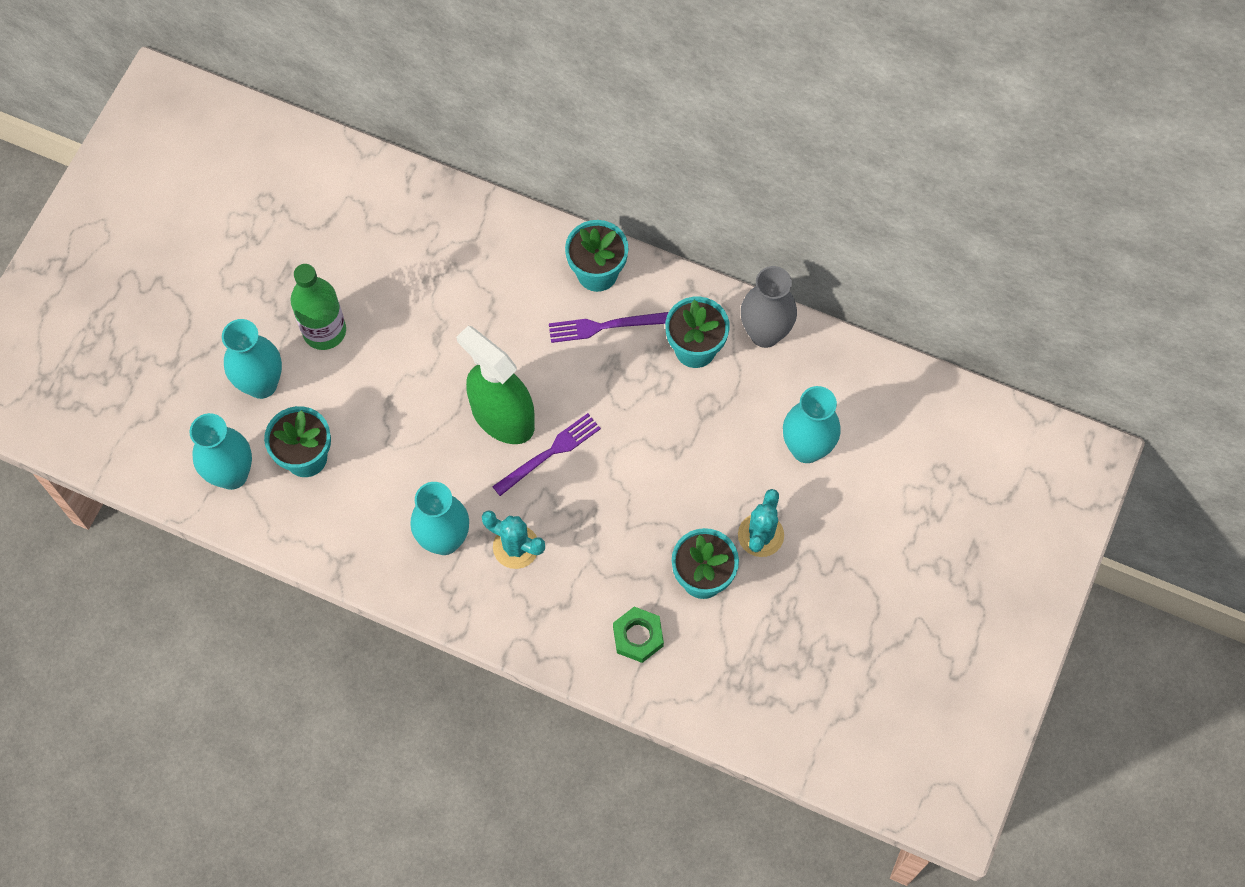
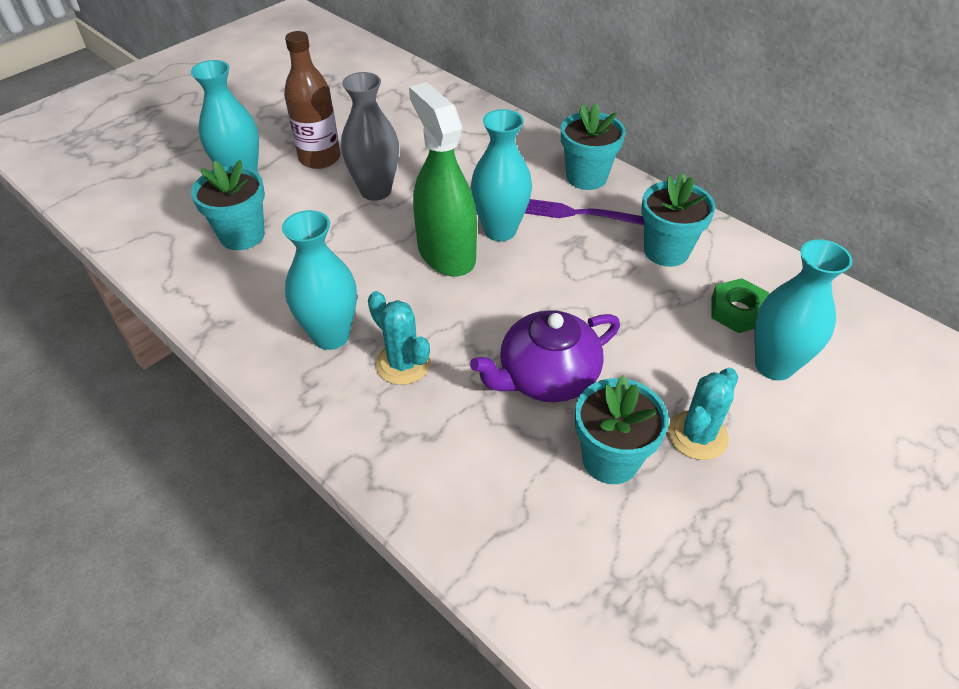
camera: 20 degrees right, 20 degrees down
turquoise vase [190,413,252,490] -> turquoise vase moved to [471,109,532,241]
green bottle [291,264,346,350] -> brown bottle [284,31,340,169]
purple fork [492,413,601,496] -> none
green nut [613,607,664,663] -> green nut moved to [712,278,769,333]
grey vase [741,266,797,348] -> grey vase moved to [341,72,399,201]
none -> purple teapot [470,310,620,402]

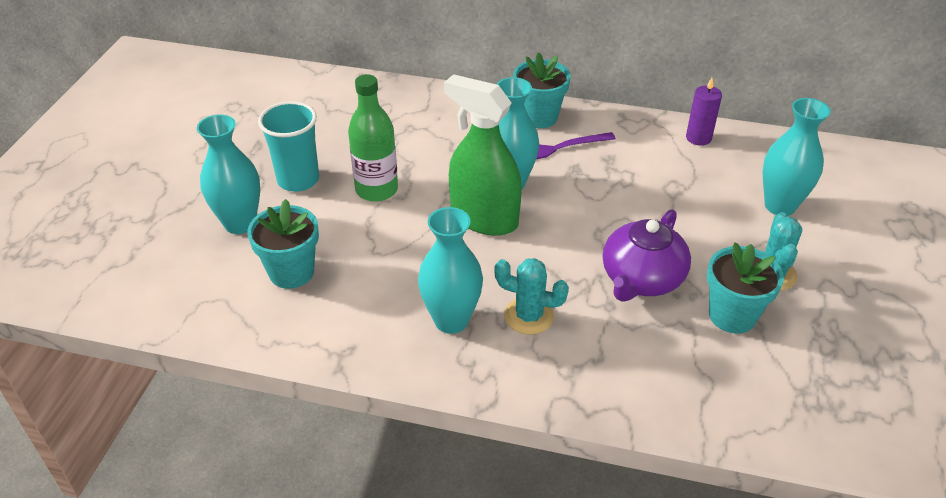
camera: 30 degrees left, 5 degrees down
brown bottle [284,31,340,169] -> turquoise cup [258,101,319,192]
grey vase [341,72,399,201] -> green bottle [348,74,398,202]
turquoise flower pot [641,173,715,267] -> none
green nut [712,278,769,333] -> none
none -> purple candle [686,78,722,146]

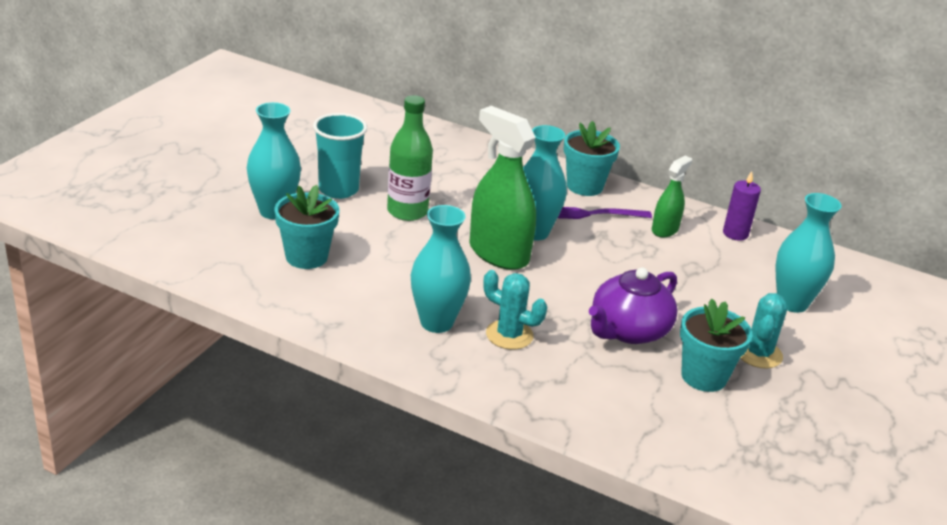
camera: 10 degrees right, 10 degrees down
none -> green spray bottle [652,156,692,237]

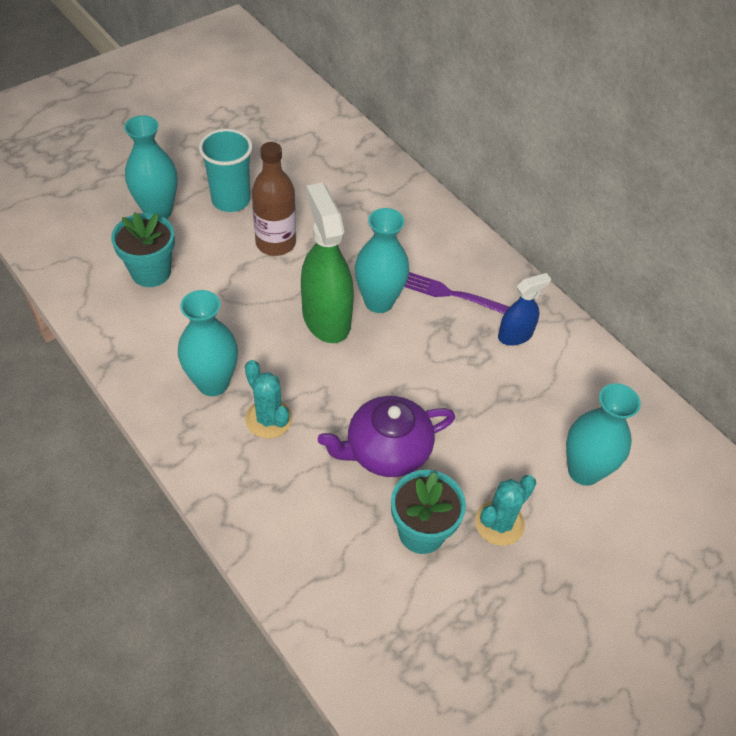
camera: 25 degrees right, 20 degrees up
green bottle [387,95,433,221] -> brown bottle [252,142,296,256]
turquoise flower pot [564,121,620,196] -> none
green spray bottle [652,156,692,237] -> blue spray bottle [498,273,551,345]
purple candle [723,171,761,241] -> none

